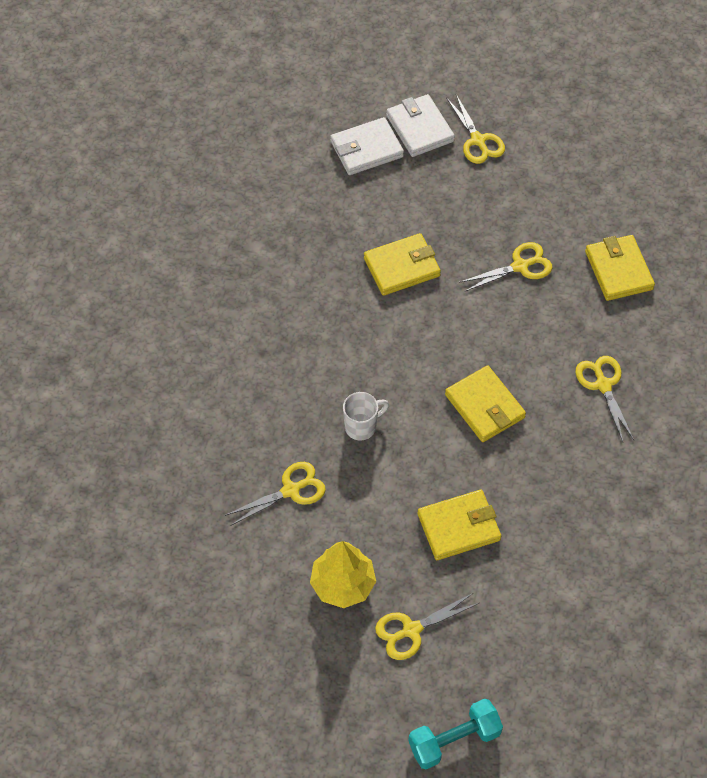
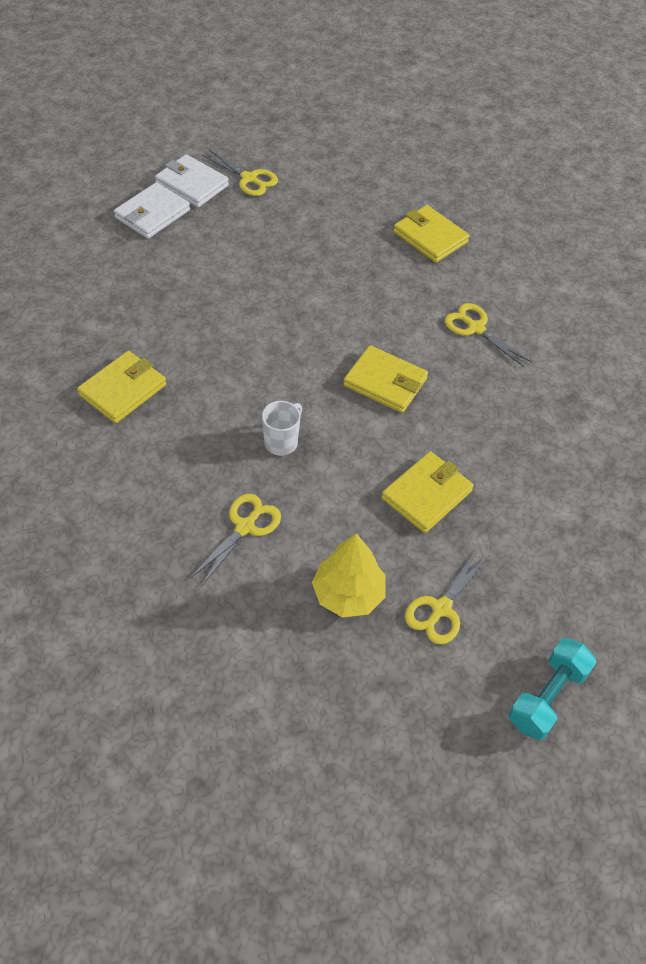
camera: 30 degrees left, 5 degrees down
yellow wallet [364,233,441,296] -> yellow wallet moved to [77,351,166,423]
yellow scissors [459,242,552,292] -> none

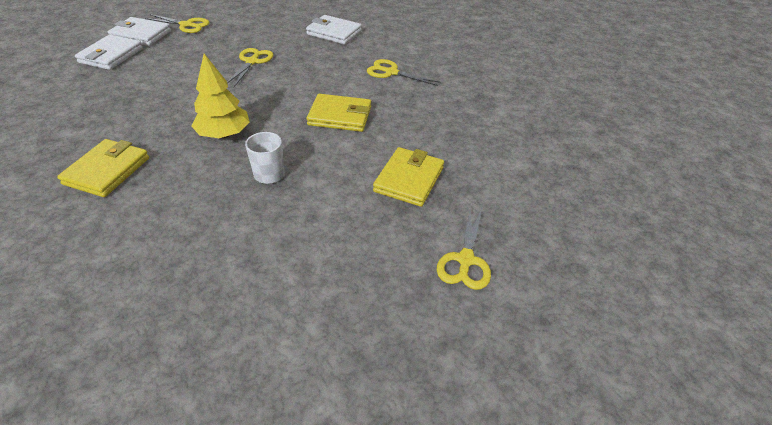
camera: 20 degrees left, 10 degrees down
yellow scissors [190,494,281,586] -> yellow scissors moved to [227,48,273,87]
yellow tree [312,533,386,618] -> yellow tree moved to [191,54,250,138]
yellow wallet [393,205,469,263] -> white wallet [306,15,362,44]
turquoise dumbbell [509,638,597,740] -> none

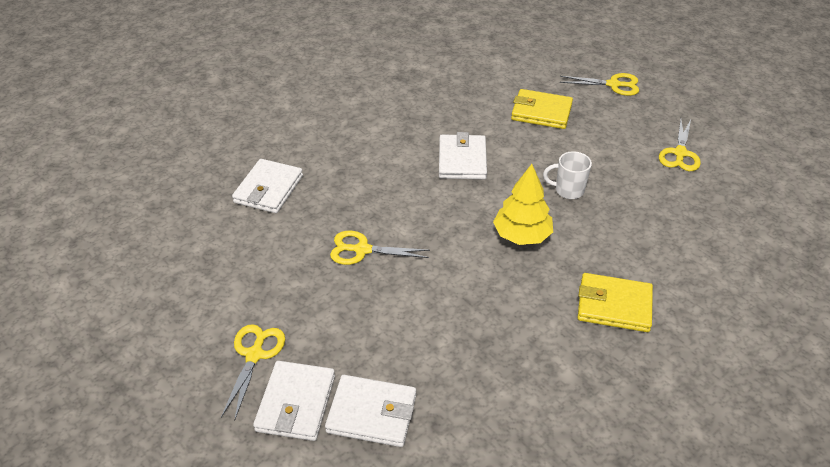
camera: 95 degrees left, 0 degrees up
yellow wallet [307,94,371,132] -> white wallet [439,132,487,179]
yellow scissors [367,59,441,86] -> yellow scissors moved to [659,119,701,171]

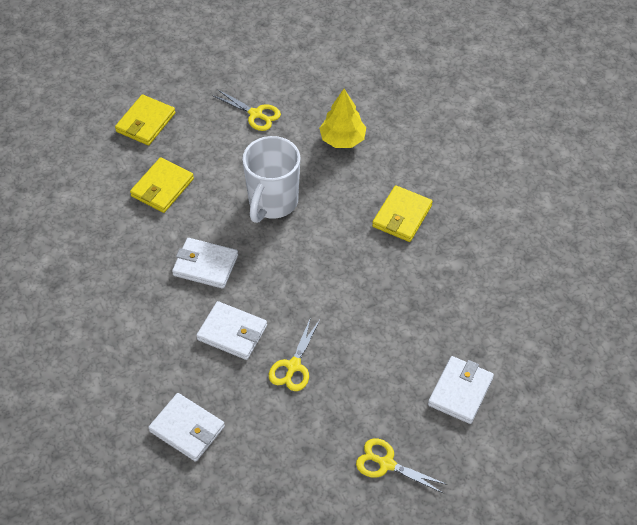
camera: 75 degrees left, 10 degrees up
white wallet [253,361,335,441] -> white wallet moved to [196,301,267,360]
yellow tree [493,164,553,245] -> yellow tree moved to [319,89,366,148]
white mug [543,151,592,199] -> white mug [242,136,300,223], size x2.02
yellow scissors [560,73,639,96] -> yellow wallet [115,95,175,145]

